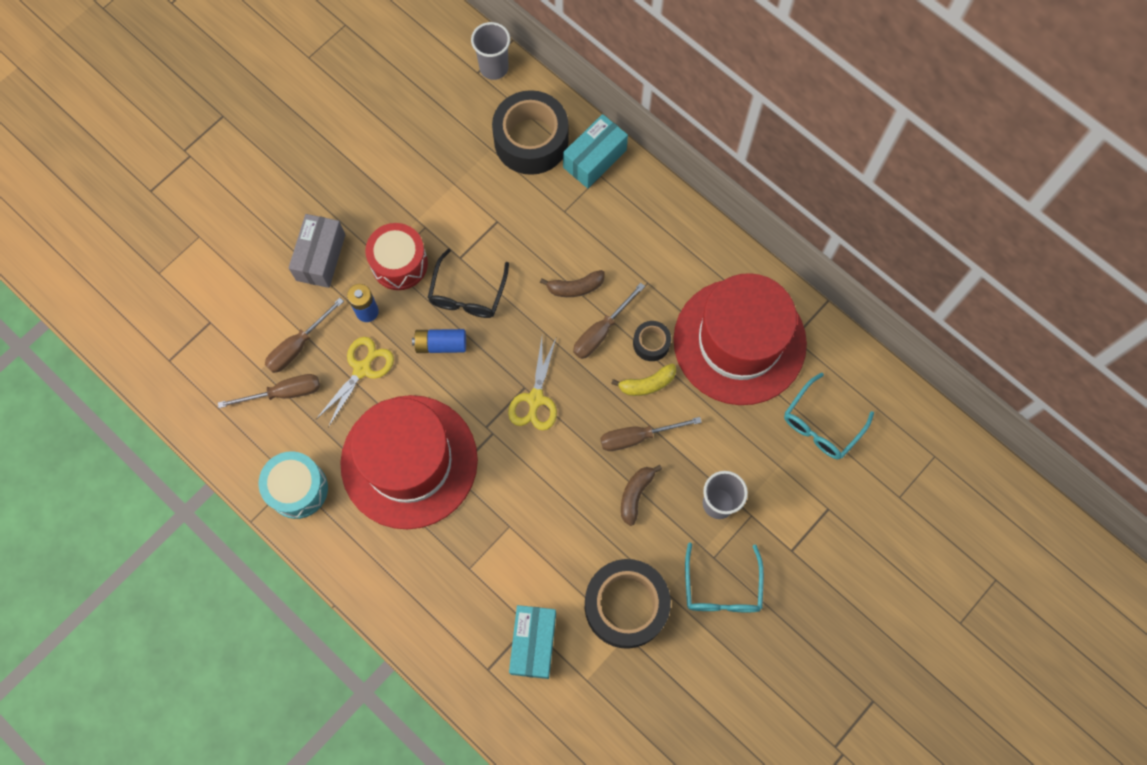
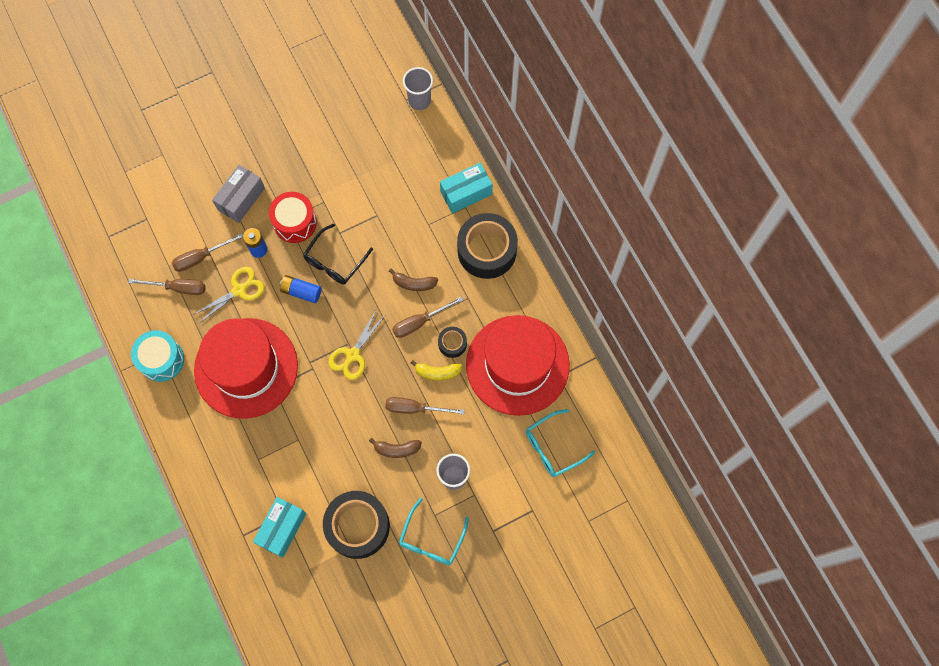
camera: 20 degrees right, 0 degrees up
black tape [492,90,569,175] -> black tape moved to [457,213,518,279]
brown banana [621,465,662,526] -> brown banana turned 135 degrees counterclockwise [369,438,422,458]

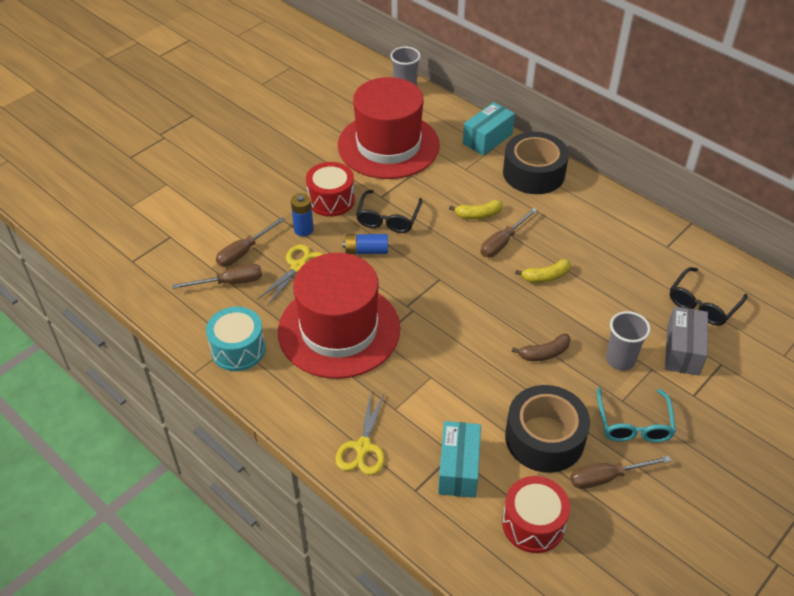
camera: 20 degrees left, 25 degrees down
grey box [212,165,265,223] -> grey box moved to [665,306,708,376]
yellow scissors [328,311,384,380] -> yellow scissors moved to [335,391,385,475]
brown screwdriver [385,397,465,414] -> brown screwdriver moved to [570,456,671,489]
brown banana [389,269,438,291] -> yellow banana [449,200,503,219]
black tape [438,327,467,358] -> none
red hat [466,315,570,416] -> red hat moved to [338,77,440,179]
turquoise glasses [526,409,595,477] -> black glasses [670,267,747,326]
none -> red drum [502,476,570,553]

